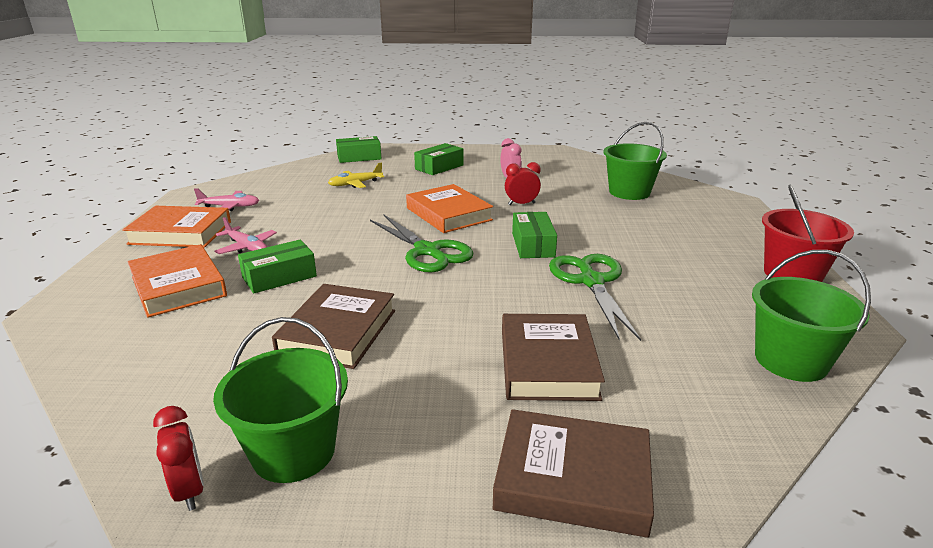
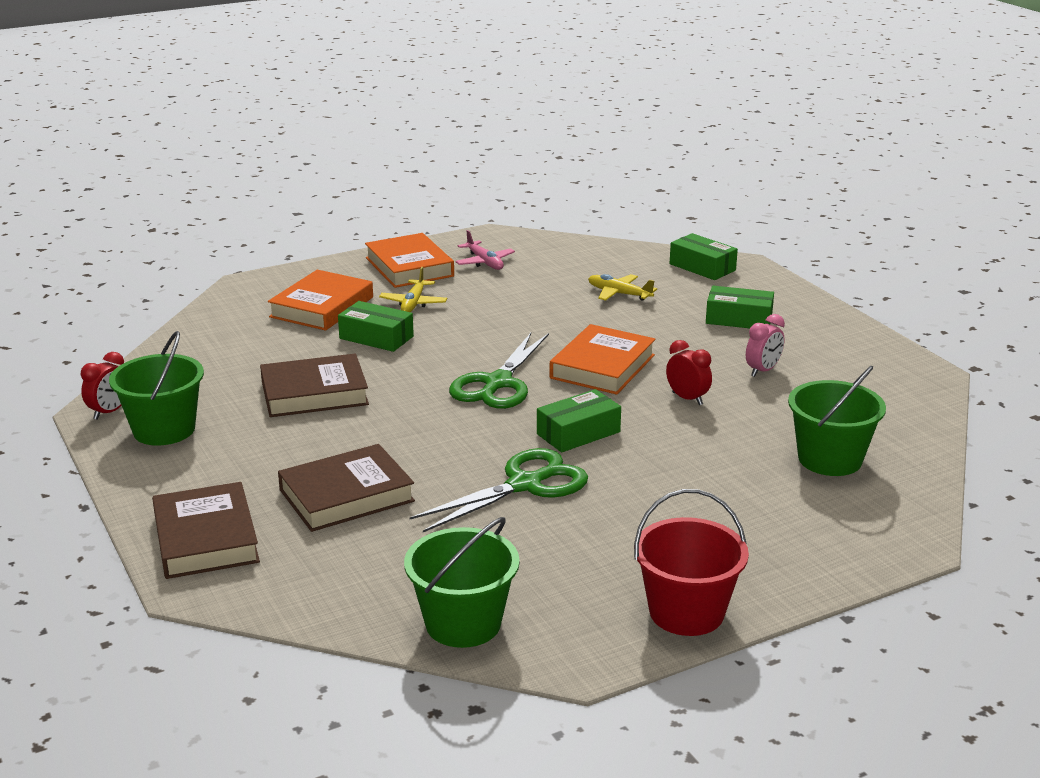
camera: 60 degrees right, 0 degrees up
pink plane [215,217,277,254] -> yellow plane [379,267,447,312]

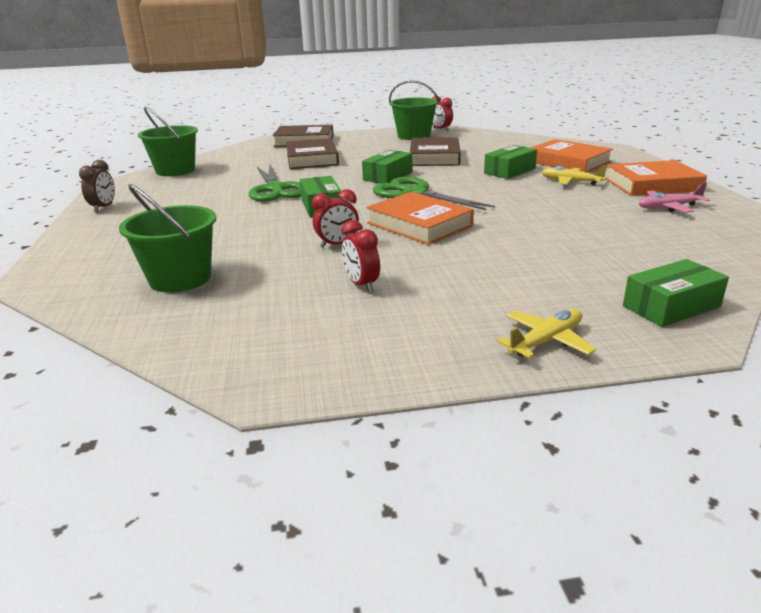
camera: 110 degrees right, 0 degrees up
yellow plane [588,274,657,301] -> yellow plane moved to [497,309,596,358]
red bucket [634,489,749,636] -> brown clock [79,160,115,212]
green box [706,286,774,328] -> green box moved to [362,150,412,184]
pink clock [746,314,785,377] -> red clock [342,220,380,292]

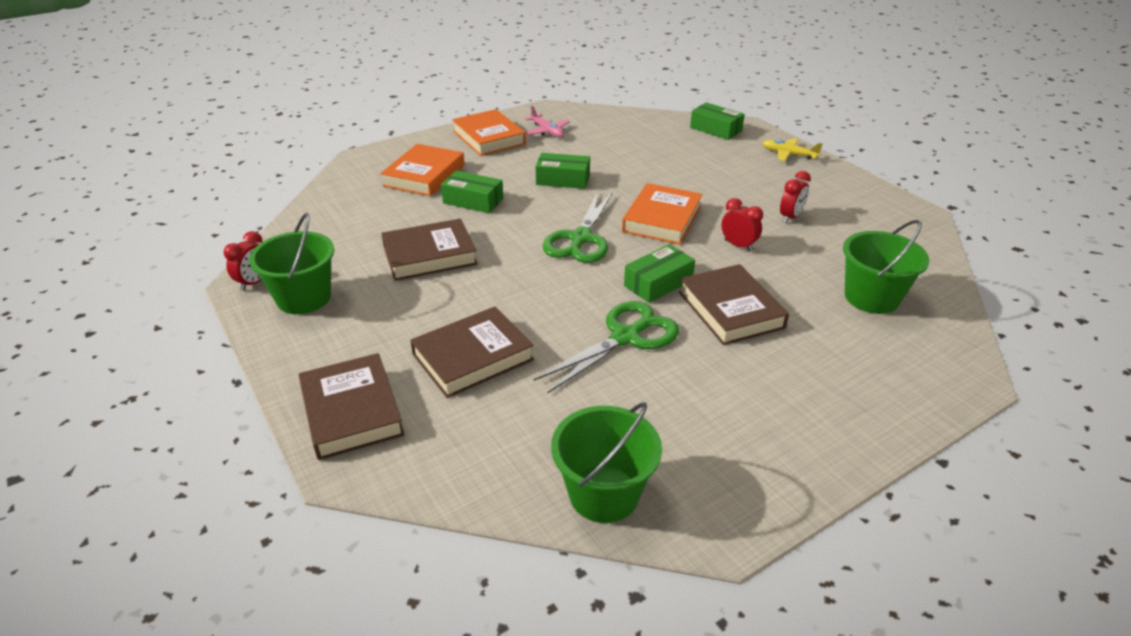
camera: 115 degrees left, 10 degrees up
brown clock [79,160,115,212] -> none
green box [362,150,412,184] -> green box moved to [535,153,590,189]
yellow plane [542,166,607,185] -> none
none -> brown book [679,264,789,345]

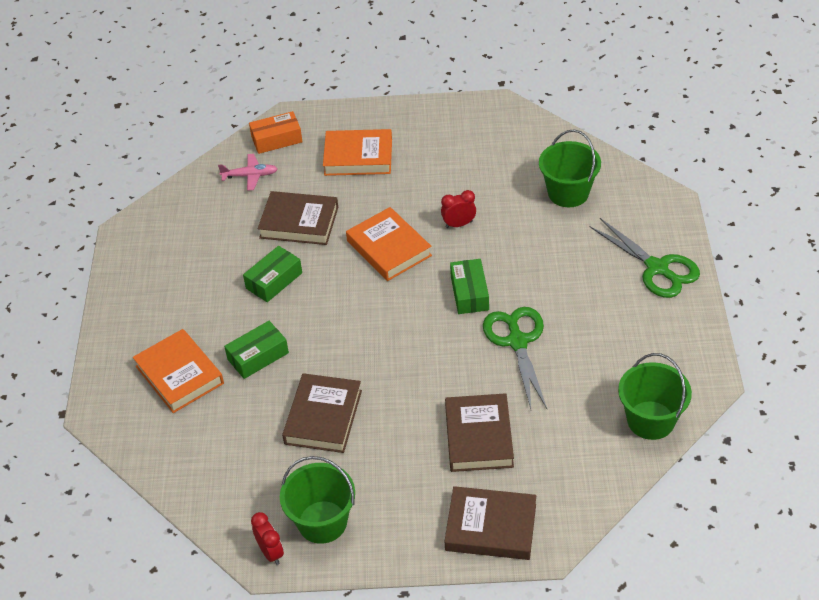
camera: 55 degrees left, 10 degrees up
orange book [452,109,526,156] -> orange book moved to [323,129,392,176]
pink plane [525,106,570,138] -> pink plane moved to [218,154,278,191]
green scissors [542,192,613,263] -> green scissors moved to [590,218,700,298]
brown book [679,264,789,345] -> brown book moved to [258,191,338,245]
green box [690,102,745,140] -> orange box [249,111,303,154]
yellow plane [762,138,822,161] -> none
red clock [780,171,811,223] -> none

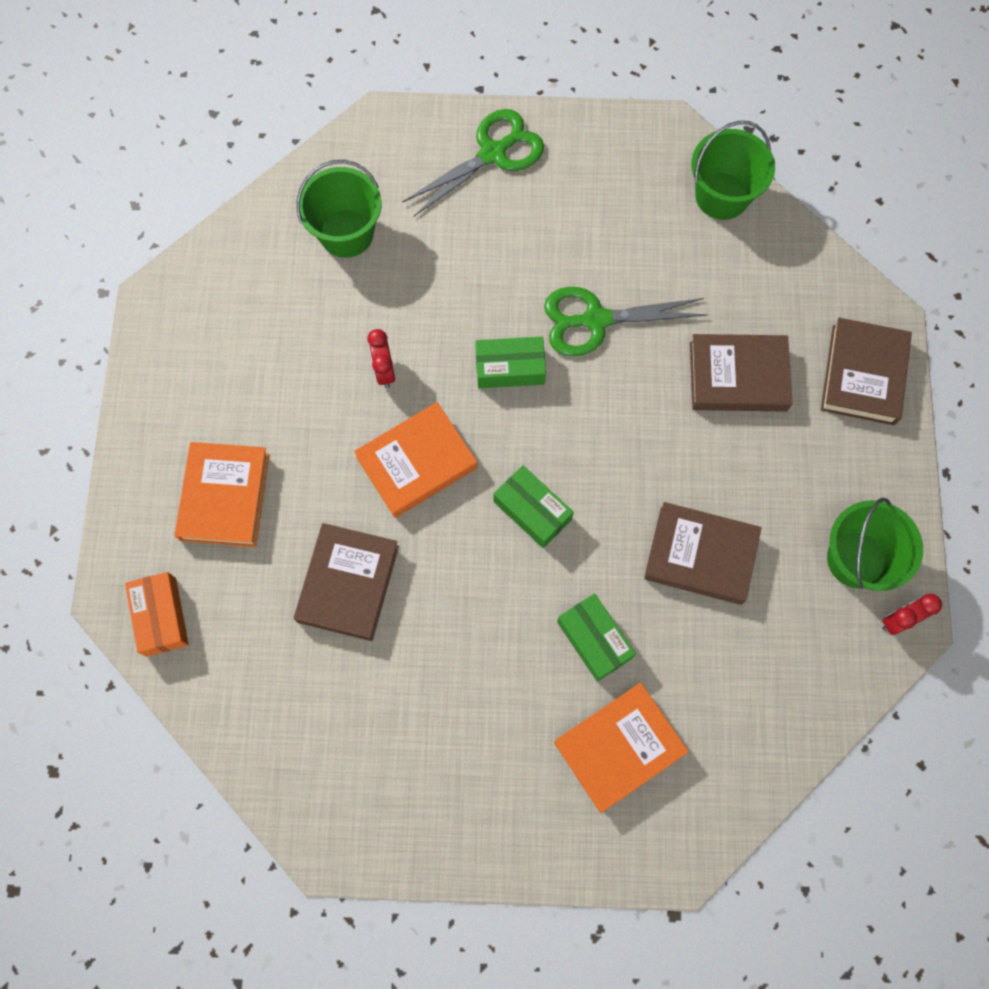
camera: 90 degrees left, 25 degrees up
pink plane [218,154,278,191] -> none
green box [243,246,302,302] -> green box moved to [494,465,574,548]

